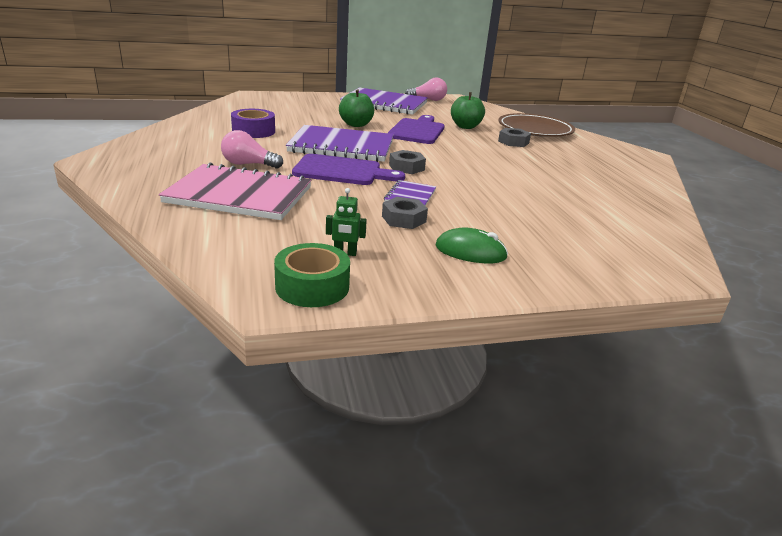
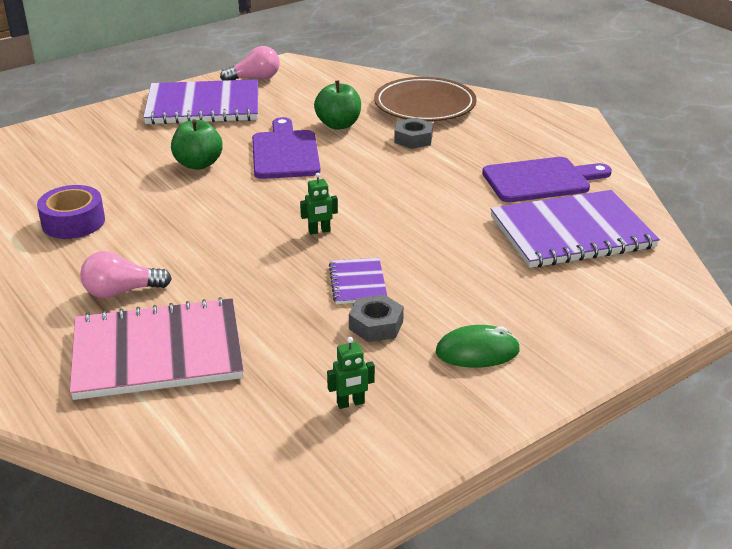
camera: 20 degrees left, 5 degrees up
green tape [274,243,350,307] -> none
purple notebook [286,125,394,162] -> purple notebook moved to [490,190,660,268]
purple cutting board [292,154,405,185] -> purple cutting board moved to [482,157,612,202]
grey nut [389,150,426,174] -> green robot [300,173,338,235]

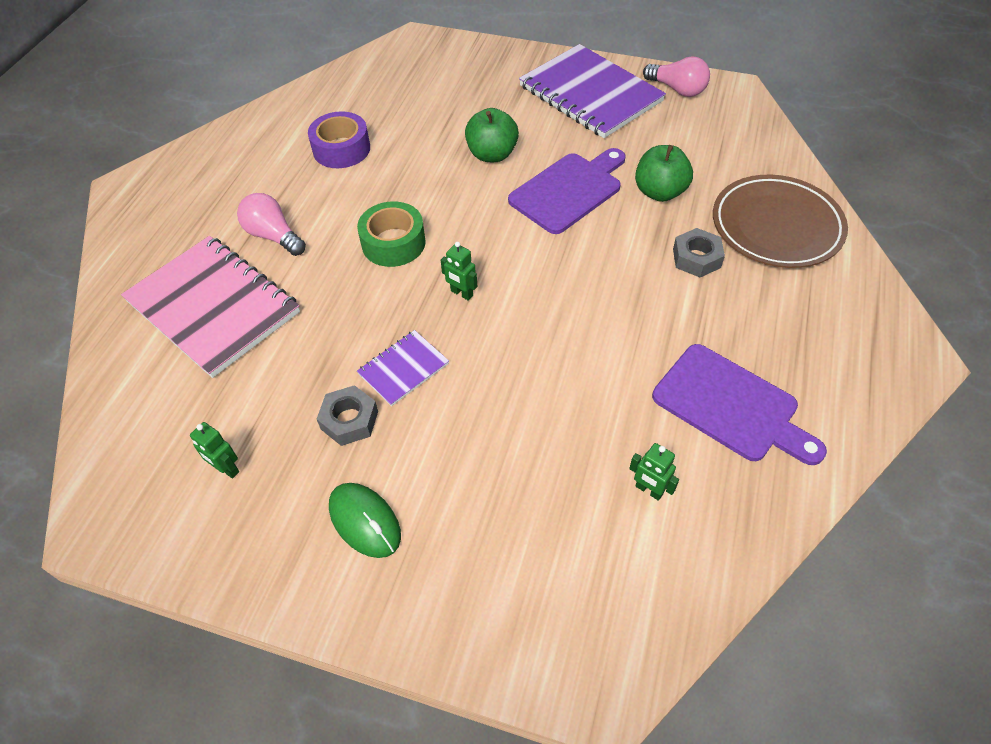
camera: 55 degrees right, 20 degrees up
purple notebook [490,190,660,268] -> green robot [629,443,679,501]
none -> green tape [357,201,426,267]

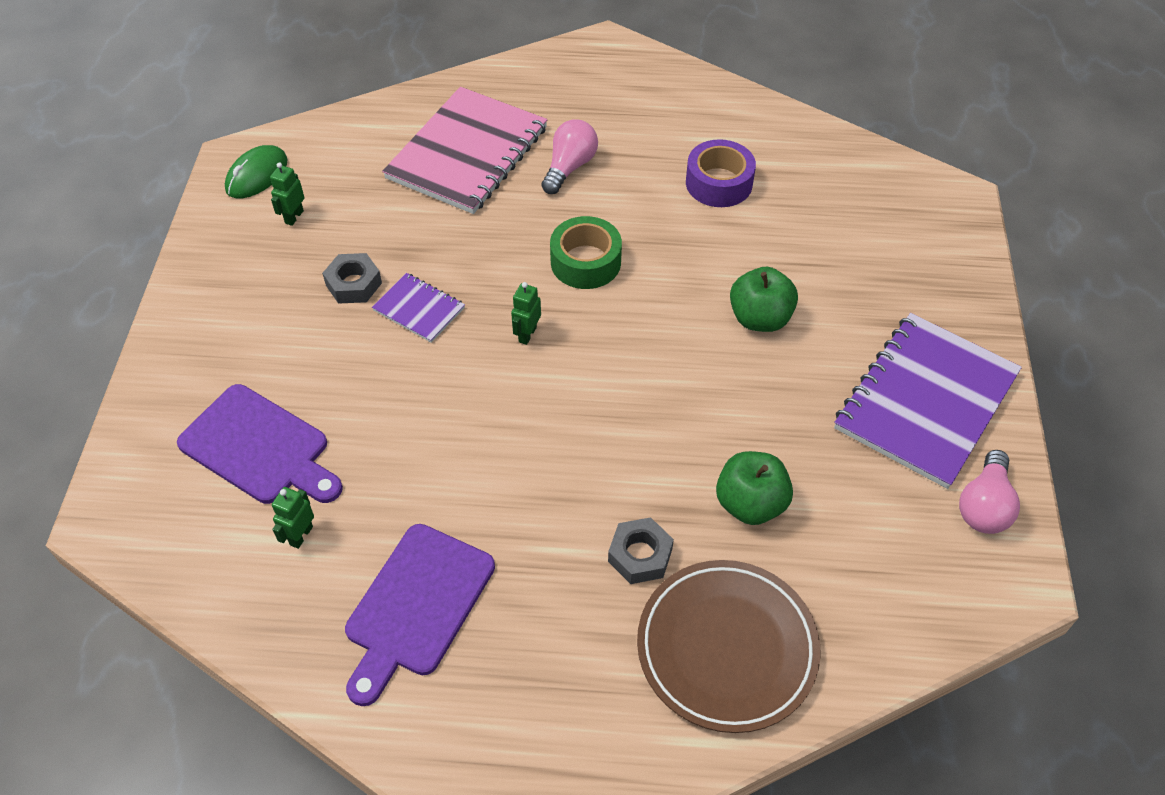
camera: 75 degrees right, 0 degrees up
green mouse [329,483,401,558] -> green mouse moved to [225,145,288,198]
purple cutting board [508,148,626,234] -> purple cutting board moved to [177,384,343,504]

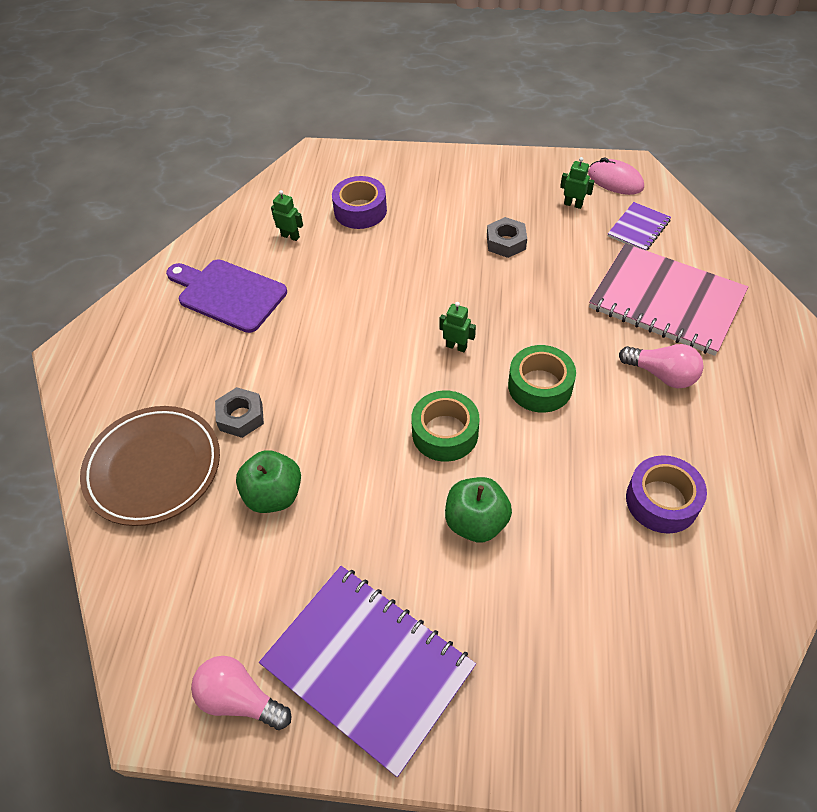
camera: 95 degrees right, 0 degrees up
purple cutting board [177,384,343,504] -> purple tape [332,176,387,229]
green mouse [225,145,288,198] -> pink mouse [588,157,644,195]
purple notebook [372,273,465,343] -> purple notebook moved to [608,202,671,250]
none -> green tape [411,391,479,462]

